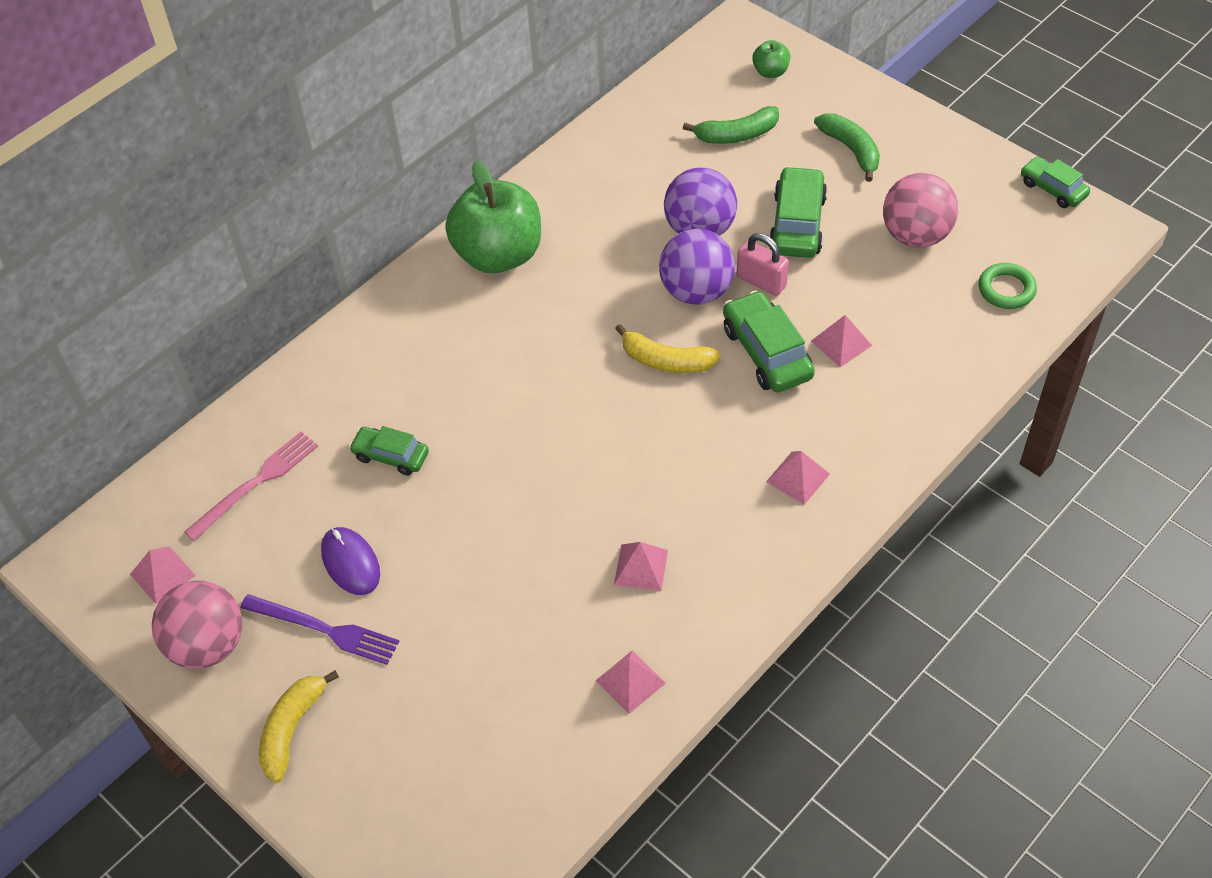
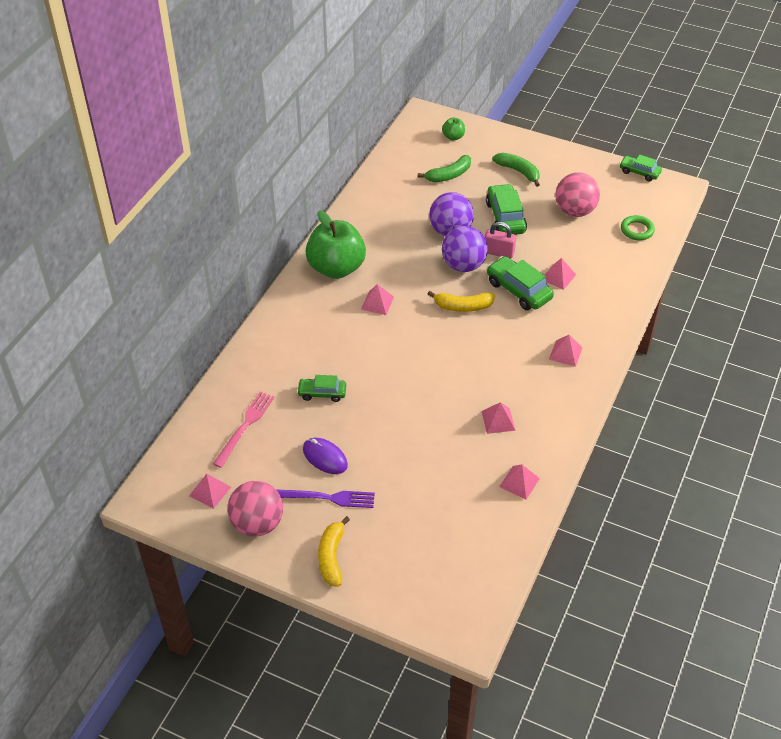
camera: 20 degrees left, 5 degrees down
none -> pink pyramid [361,284,394,315]

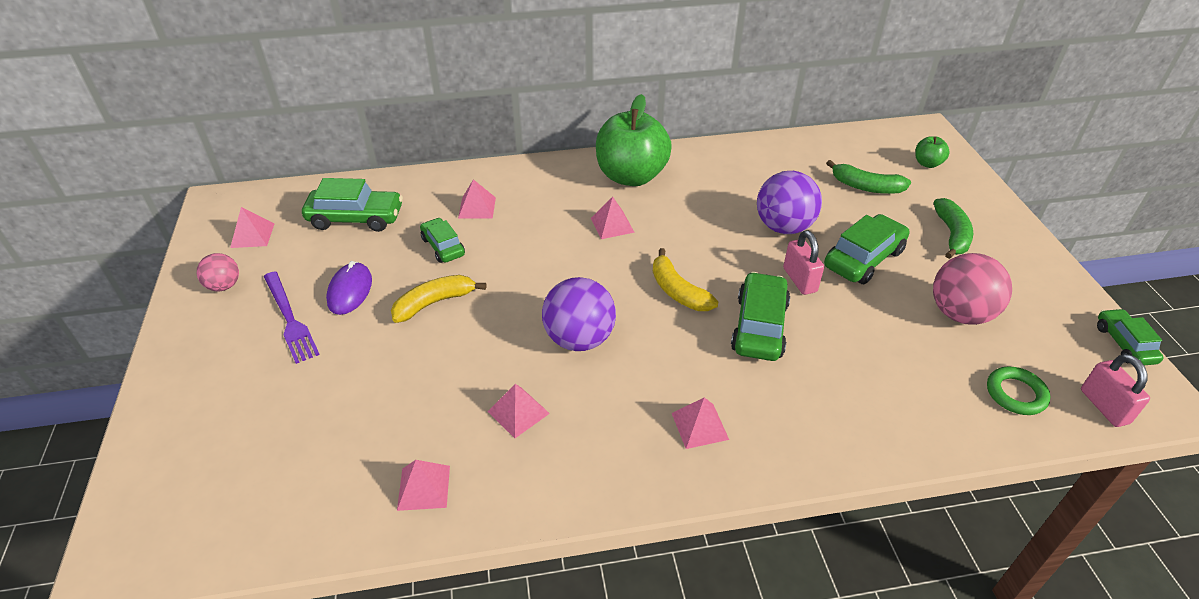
camera: 55 degrees right, 5 degrees down
pink fork [213,392,275,468] -> green car [302,178,403,232]
pink ball [227,481,283,536] -> pink ball [197,253,239,291], size x0.56
yellow banana [318,516,350,587] -> yellow banana moved to [391,275,486,323]
purple ball [442,226,488,272] -> purple ball moved to [542,277,616,351]
pink pyramid [545,258,576,290] -> pink pyramid moved to [458,179,496,219]
none -> pink padlock [1081,354,1150,427]

